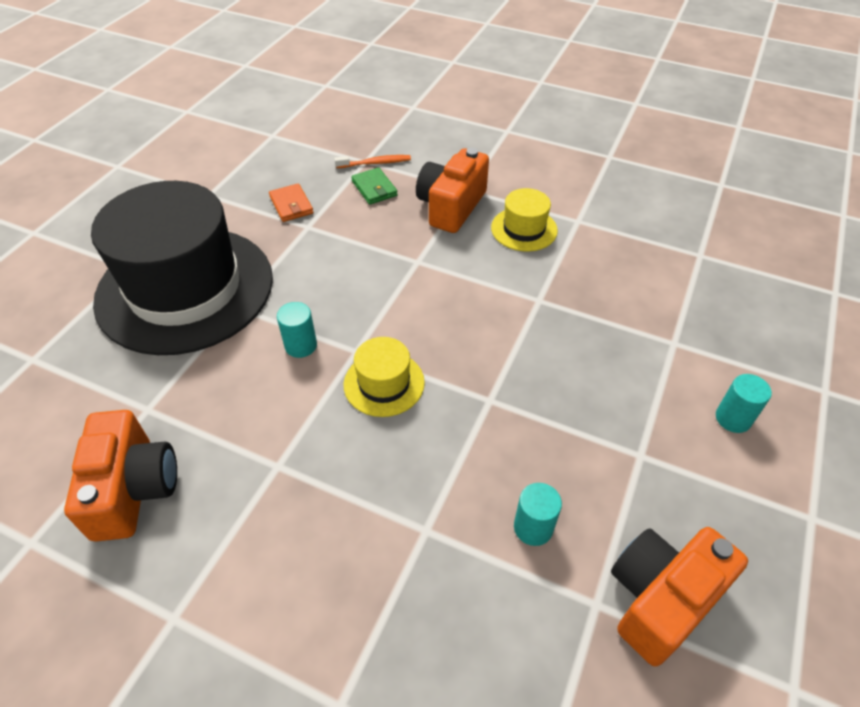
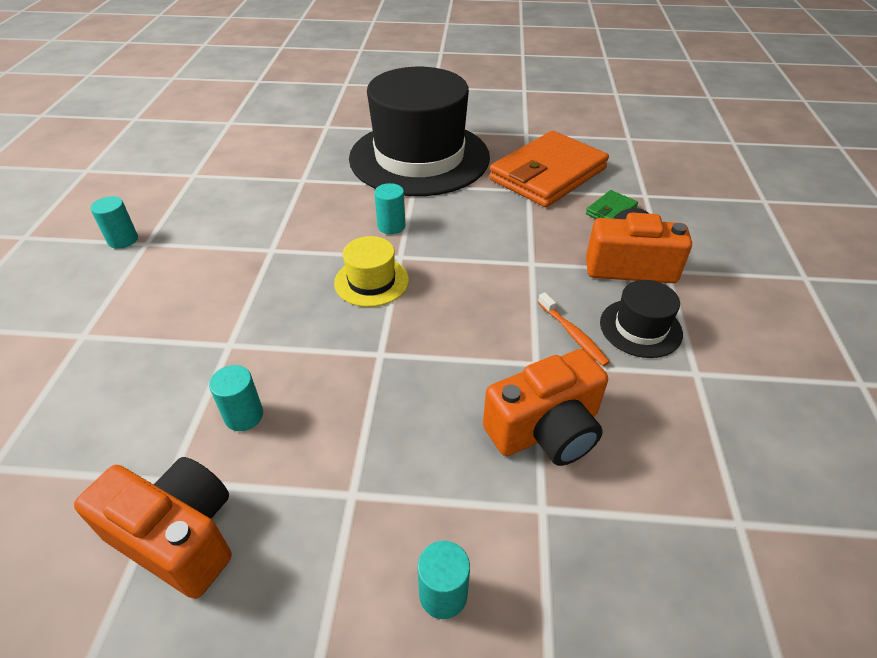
camera: 70 degrees right, 5 degrees down
orange camera [64,410,177,542] -> orange camera moved to [483,349,608,466]
orange wallet [269,183,314,222] -> orange wallet [489,131,609,207], size x2.39
orange toothbrush [334,155,411,168] -> orange toothbrush moved to [538,292,610,366]
yellow hat [491,188,558,252] -> black hat [600,280,683,358]
none -> turquoise cylinder [91,196,138,249]

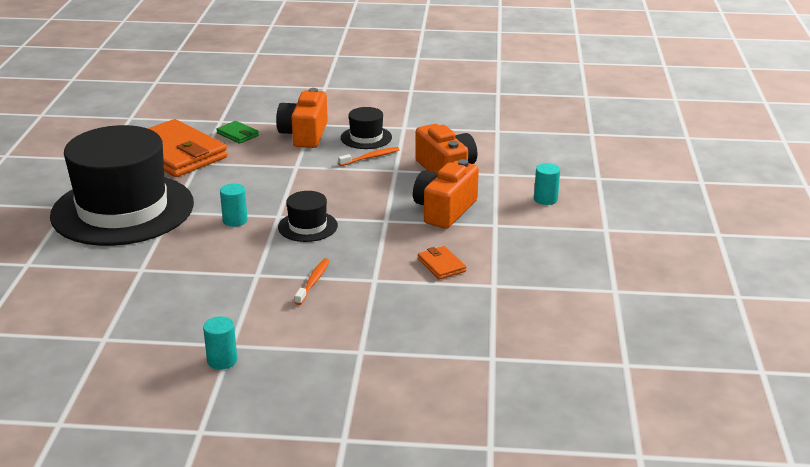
camera: 90 degrees left, 15 degrees down
orange camera [74,457,232,599] -> orange camera moved to [413,159,479,229]
turquoise cylinder [209,365,263,431] -> orange wallet [418,246,466,280]
yellow hat [334,236,409,307] -> black hat [278,191,338,242]
none -> orange toothbrush [295,258,330,305]

